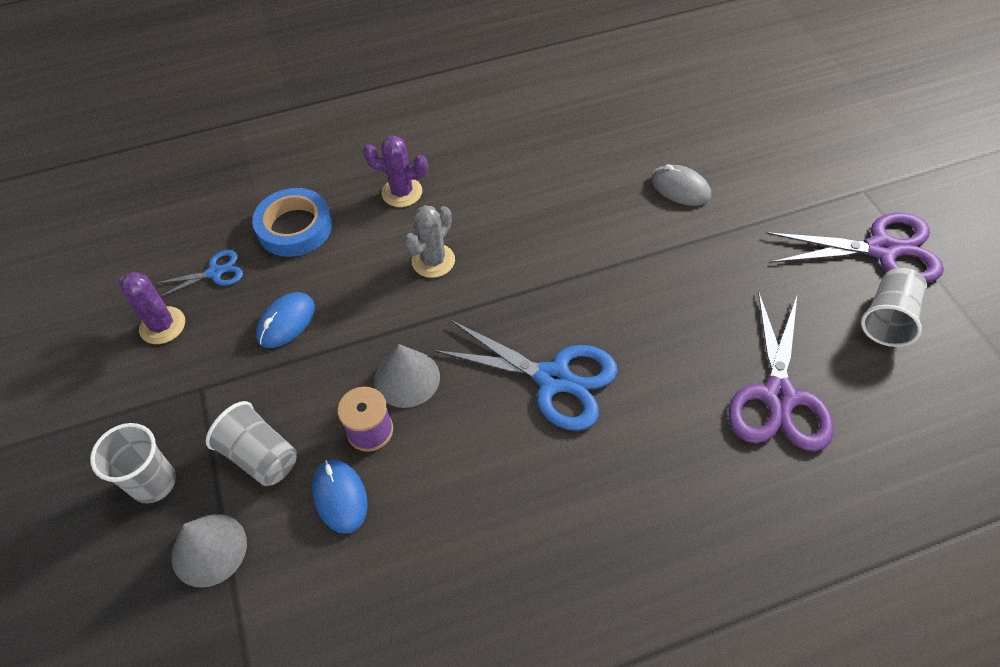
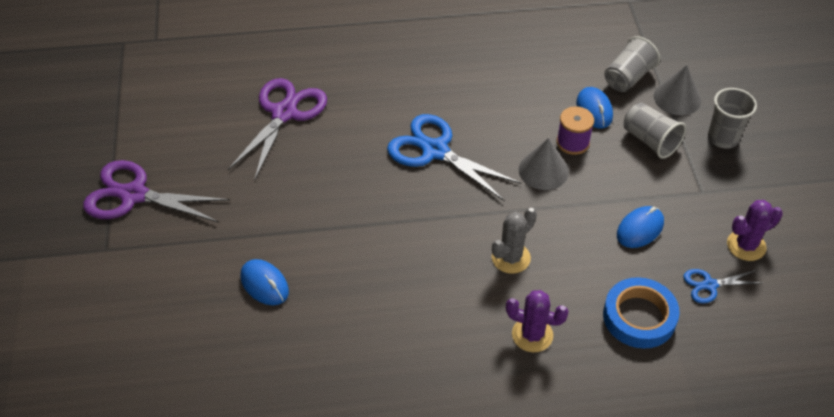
camera: 170 degrees left, 5 degrees down
purple cactus [119,272,185,344] -> purple cactus turned 75 degrees counterclockwise [727,200,783,261]
grey mouse [651,164,711,206] -> blue mouse [240,259,289,305]
grey cup [861,268,927,347] -> grey cup moved to [604,36,660,92]

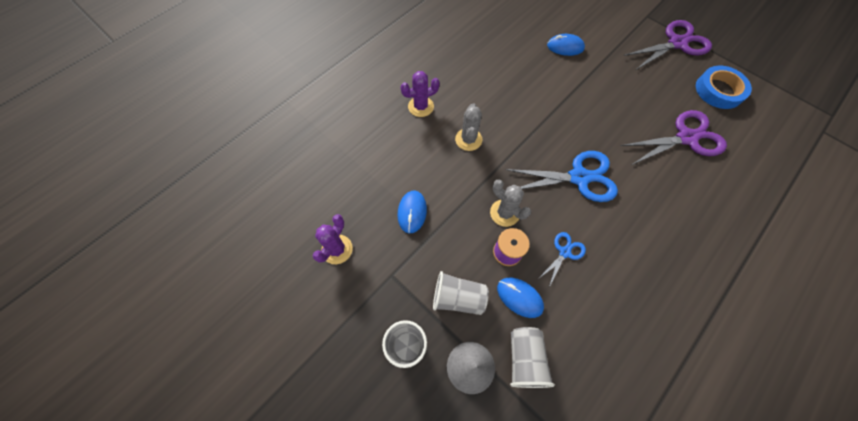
camera: 140 degrees right, 15 degrees up
purple scissors [228,78,327,179] -> purple scissors turned 90 degrees counterclockwise [620,110,727,165]
grey cone [519,138,569,190] -> grey cactus [490,180,531,227]
blue tape [603,277,680,349] -> blue tape moved to [696,66,752,109]
blue scissors [683,269,762,304] -> blue scissors moved to [538,232,586,287]

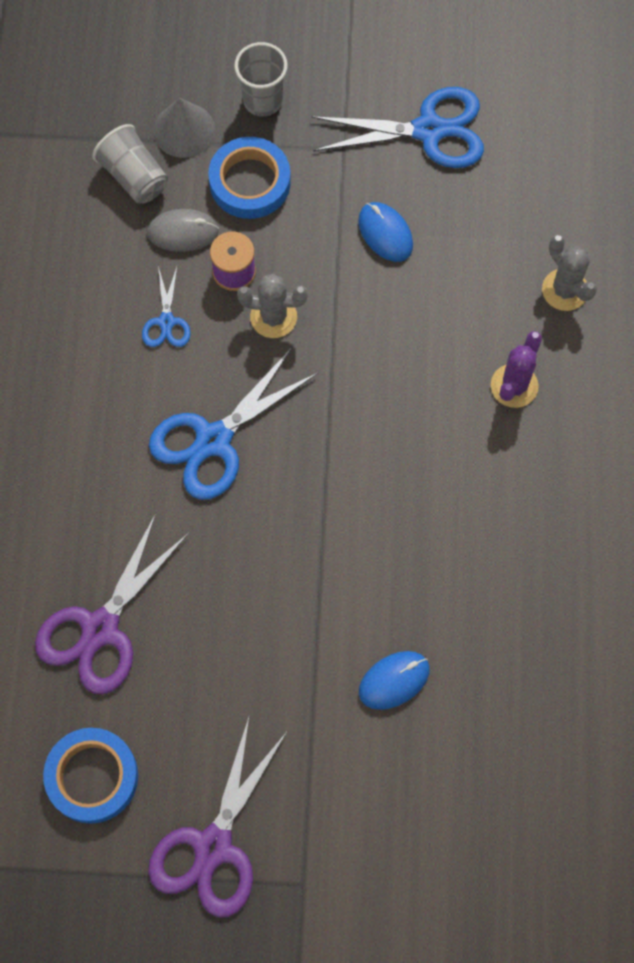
camera: 140 degrees right, 5 degrees up
purple cactus [313,214,353,264] -> blue scissors [312,87,484,168]
grey cup [433,271,489,315] -> blue tape [208,137,291,219]
grey cactus [455,103,482,151] -> grey cactus moved to [542,235,597,311]
blue mouse [497,278,544,318] -> grey mouse [147,209,219,252]

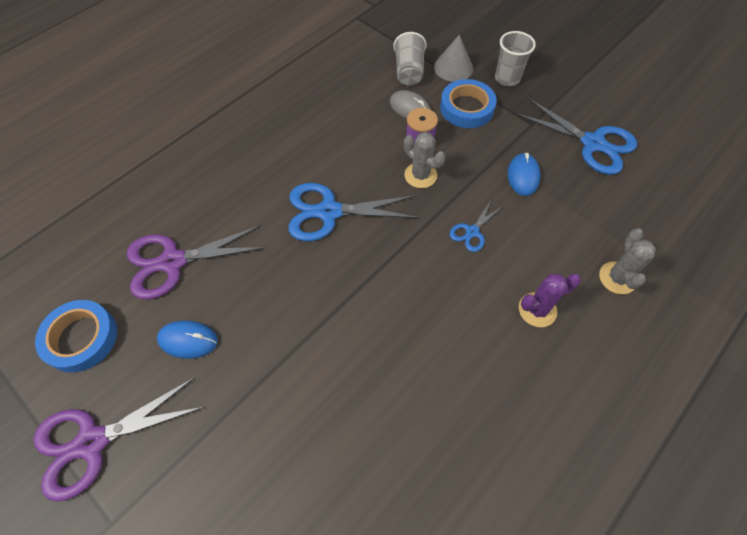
camera: 40 degrees right, 10 degrees down
blue scissors [142,266,191,347] -> blue scissors moved to [449,199,503,252]
blue mouse [359,651,429,710] -> blue mouse moved to [157,321,218,359]

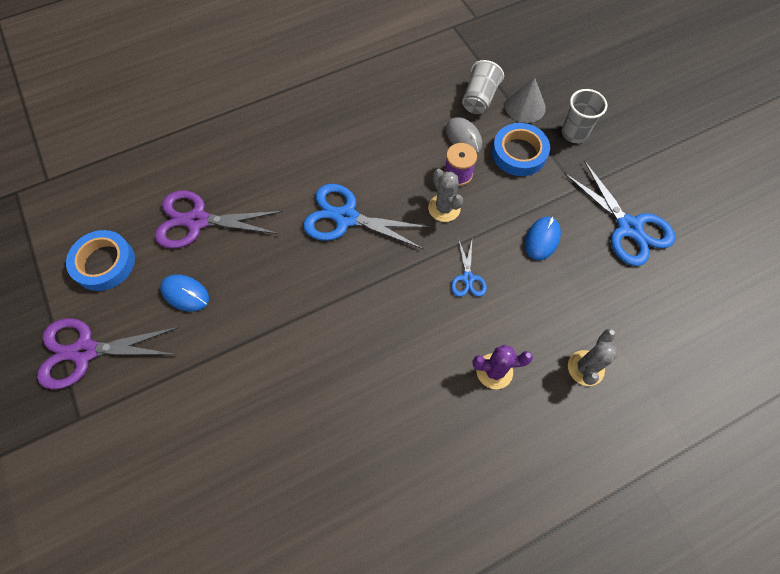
camera: 20 degrees right, 5 degrees up
blue scissors [449,199,503,252] -> blue scissors turned 60 degrees counterclockwise [451,238,487,297]

